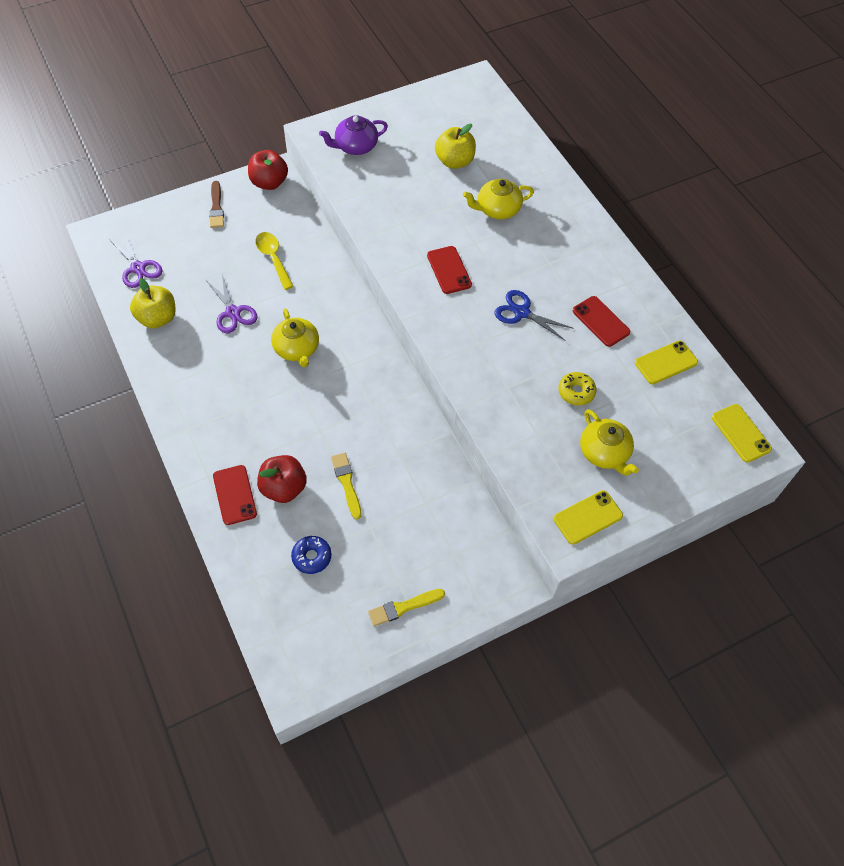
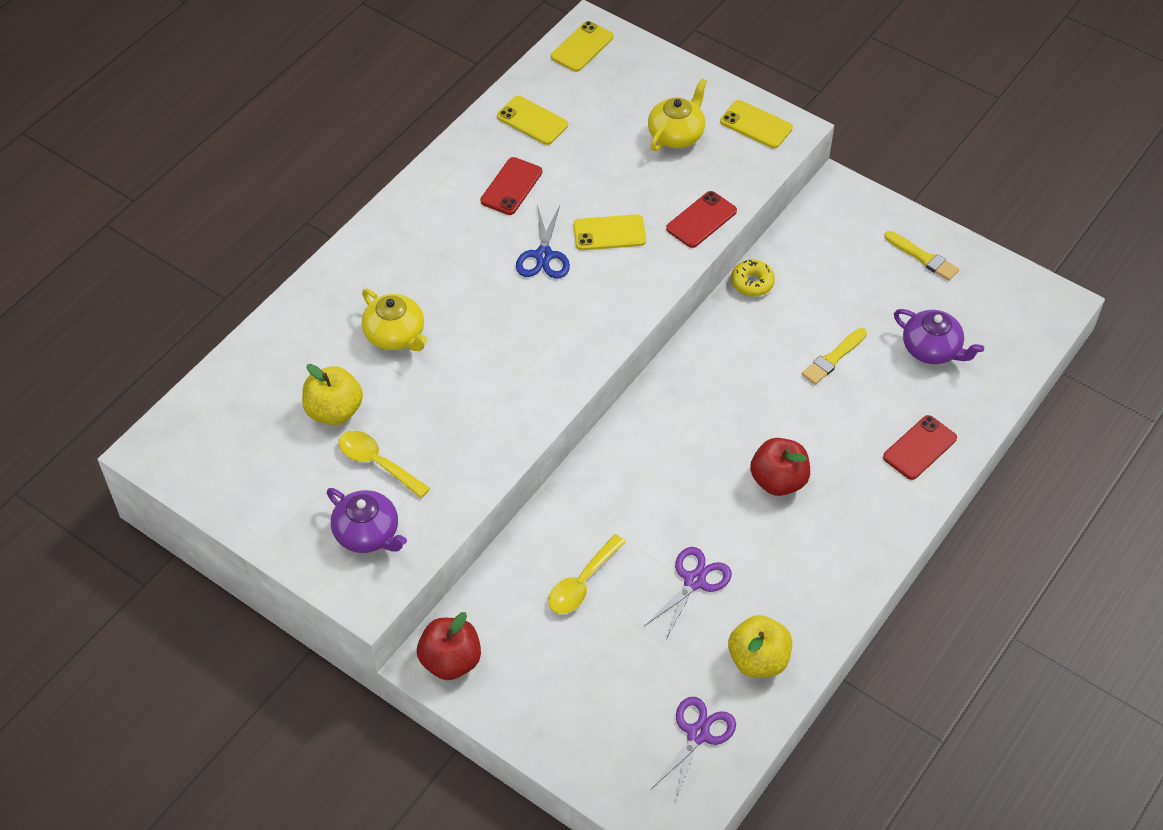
camera: 115 degrees left, 5 degrees down
brown brush [209,181,224,228] -> none
red apple [257,455,307,503] -> red apple moved to [750,438,810,496]
yellow teapot [271,308,319,367] -> none
blue donut [291,536,331,574] -> purple teapot [894,309,984,364]
red phone [427,246,472,294] -> red phone moved to [666,191,737,248]
yellow donut [558,372,596,406] -> yellow donut moved to [731,260,775,297]
none -> yellow spoon [339,431,430,498]
none -> yellow phone [573,214,646,250]

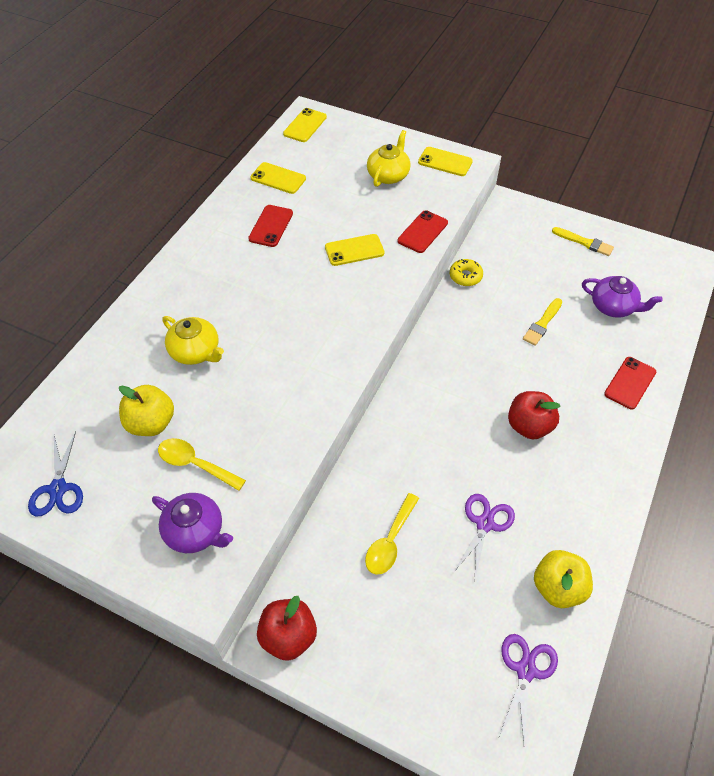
camera: 10 degrees left, 0 degrees up
blue scissors [516,205,570,279] -> blue scissors moved to [28,431,83,517]

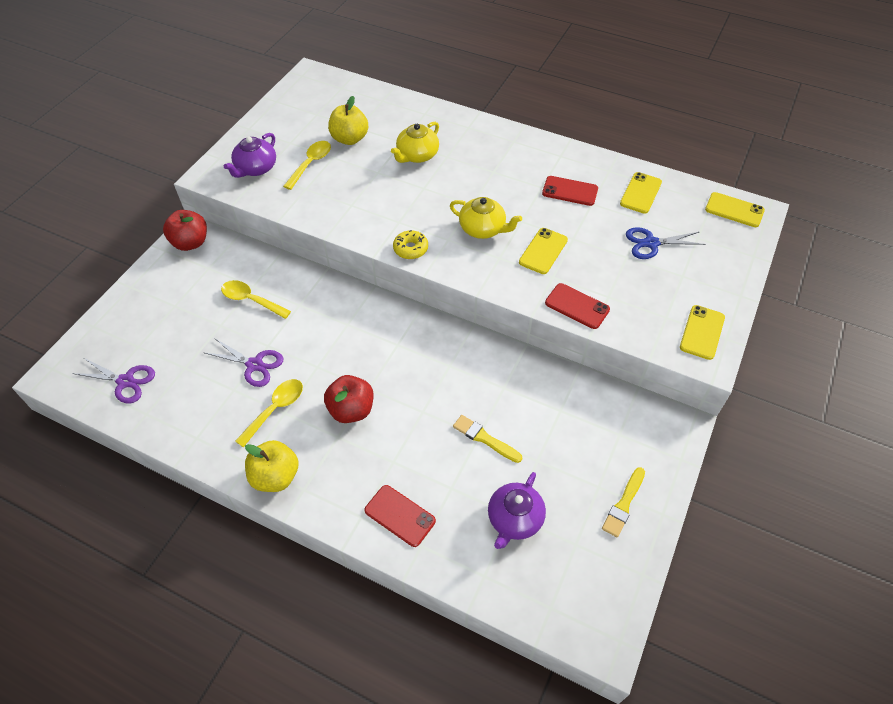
camera: 90 degrees right, 0 degrees up
blue scissors [28,431,83,517] -> blue scissors moved to [626,227,706,259]
yellow phone [325,234,384,266] -> yellow phone turned 45 degrees clockwise [519,228,568,274]
yellow teapot [367,130,411,187] -> yellow teapot moved to [450,197,522,239]
yellow donut [450,259,483,286] -> yellow donut moved to [393,230,428,259]
yellow apple [534,550,593,608] -> yellow apple moved to [245,440,299,492]
none -> yellow spoon [235,379,303,448]

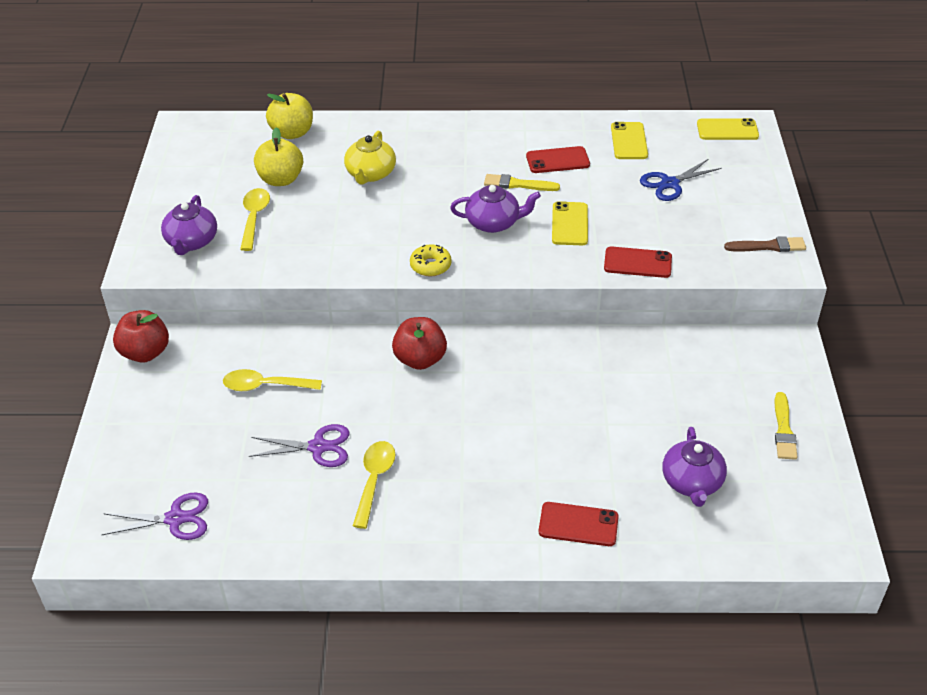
camera: 25 degrees left, 10 degrees down
yellow apple [245,440,299,492] -> yellow apple moved to [266,93,313,139]
red apple [324,375,373,423] -> red apple moved to [392,317,447,370]
yellow teapot [450,197,522,239] -> purple teapot [450,185,541,233]
yellow brush [453,415,522,463] -> yellow brush moved to [484,174,560,191]
yellow phone [680,305,725,360] -> brown brush [724,236,806,252]

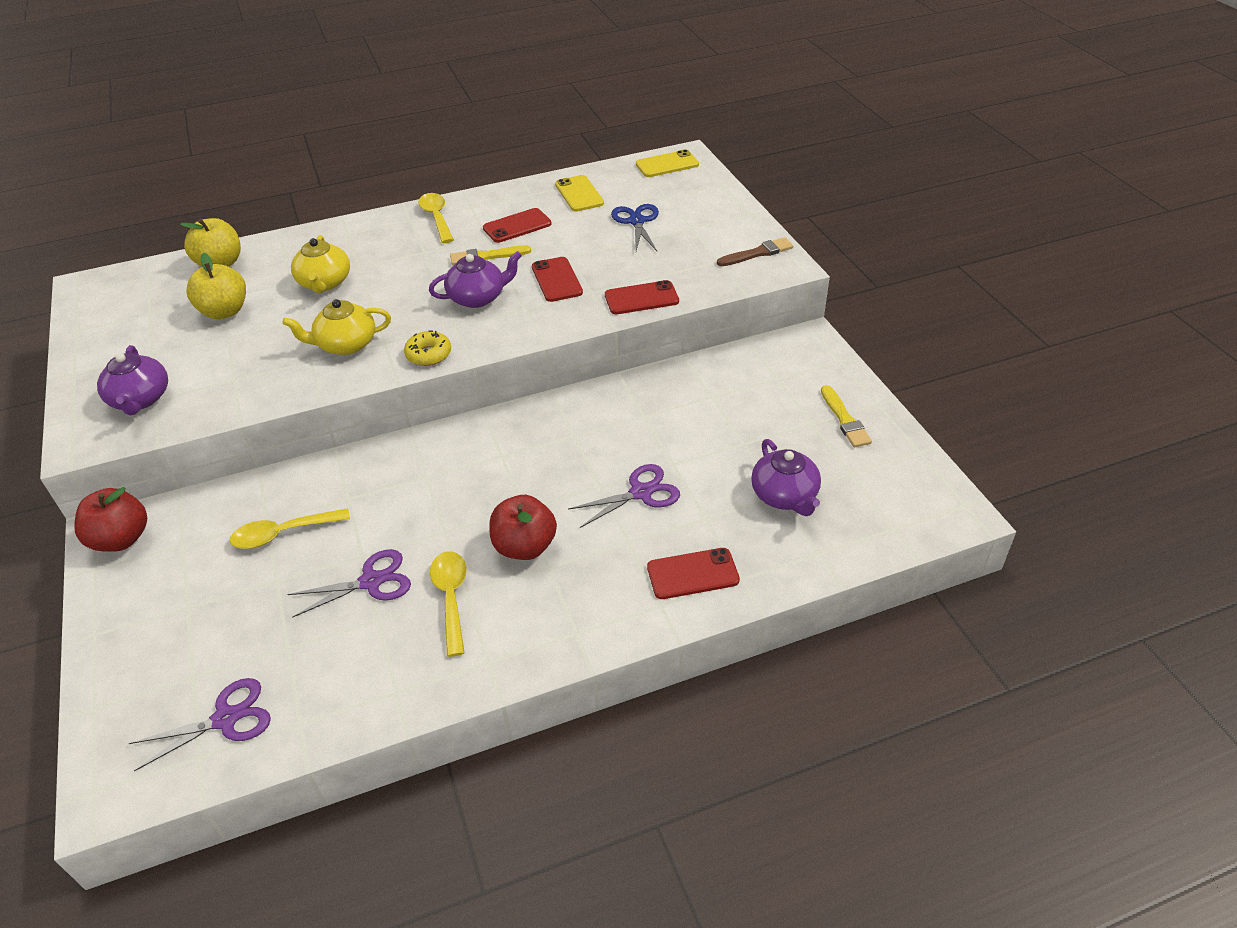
camera: 20 degrees left, 0 degrees up
yellow spoon [240,188,270,251] -> yellow spoon moved to [418,193,454,243]
red apple [392,317,447,370] -> red apple moved to [490,495,557,560]
yellow phone [552,201,588,245] -> red phone [532,257,583,302]
blue scissors [640,159,722,201] -> blue scissors turned 135 degrees clockwise [611,204,659,251]
none -> yellow teapot [282,299,391,355]
none -> purple scissors [568,464,680,528]

